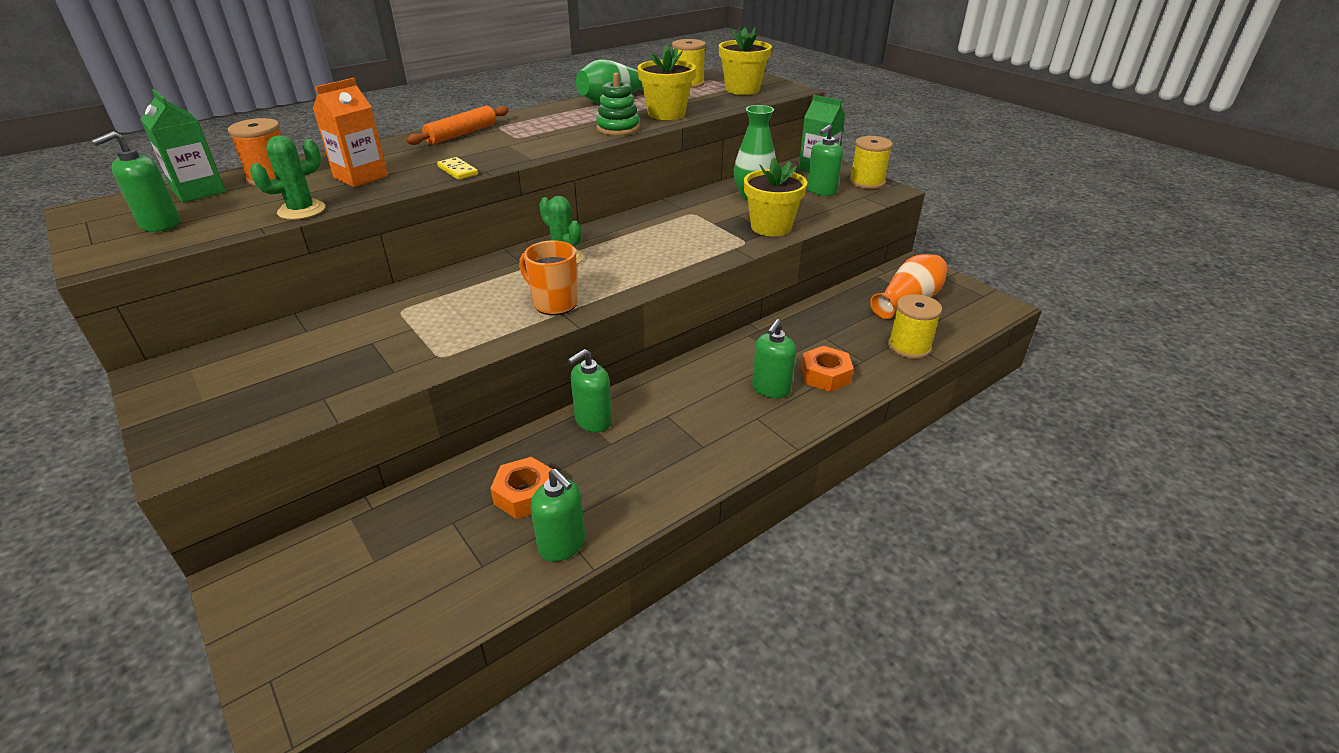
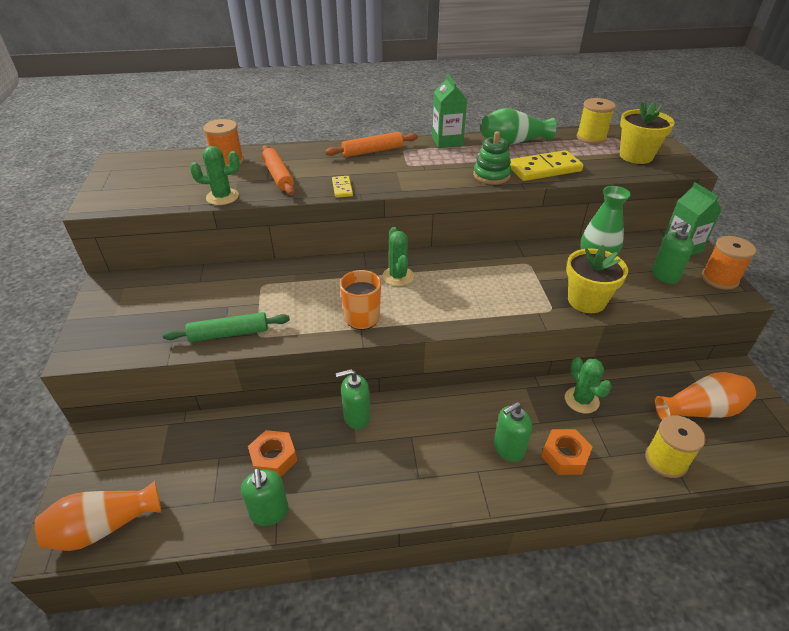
camera: 30 degrees right, 5 degrees up
green soap dispenser [91,131,180,232] -> none
green carton [140,89,226,203] -> green carton moved to [432,74,467,148]
orange carton [313,78,388,187] -> orange rolling pin [262,145,295,195]
yellow flower pot [638,45,696,120] -> yellow domino [510,150,583,181]
yellow spool [850,136,893,189] -> orange spool [702,236,756,290]
none -> orange vase [35,481,161,551]
none -> green rolling pin [162,312,290,342]
none -> green cactus [565,357,612,413]

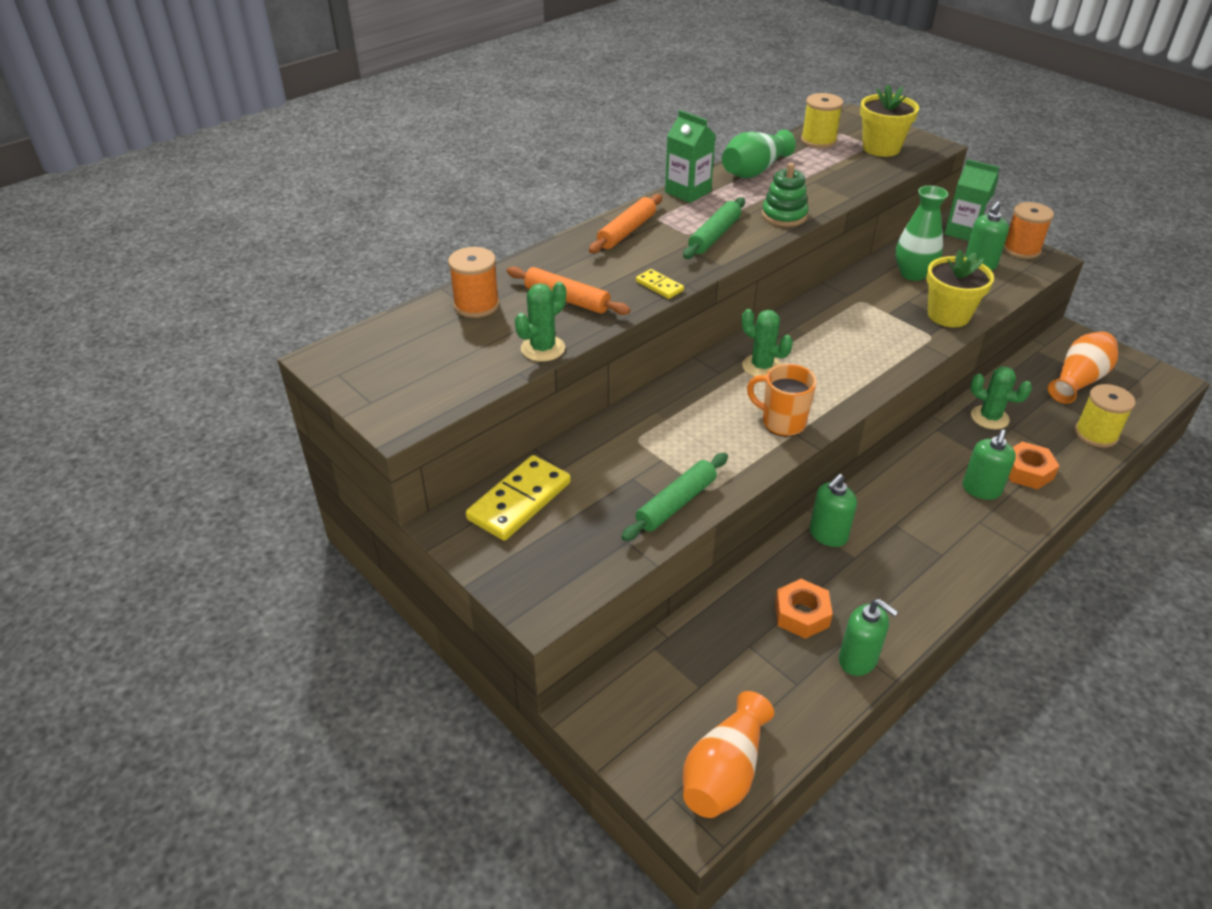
camera: 35 degrees left, 0 degrees up
yellow domino [510,150,583,181] -> yellow domino moved to [466,455,571,541]
none -> green rolling pin [683,197,745,259]

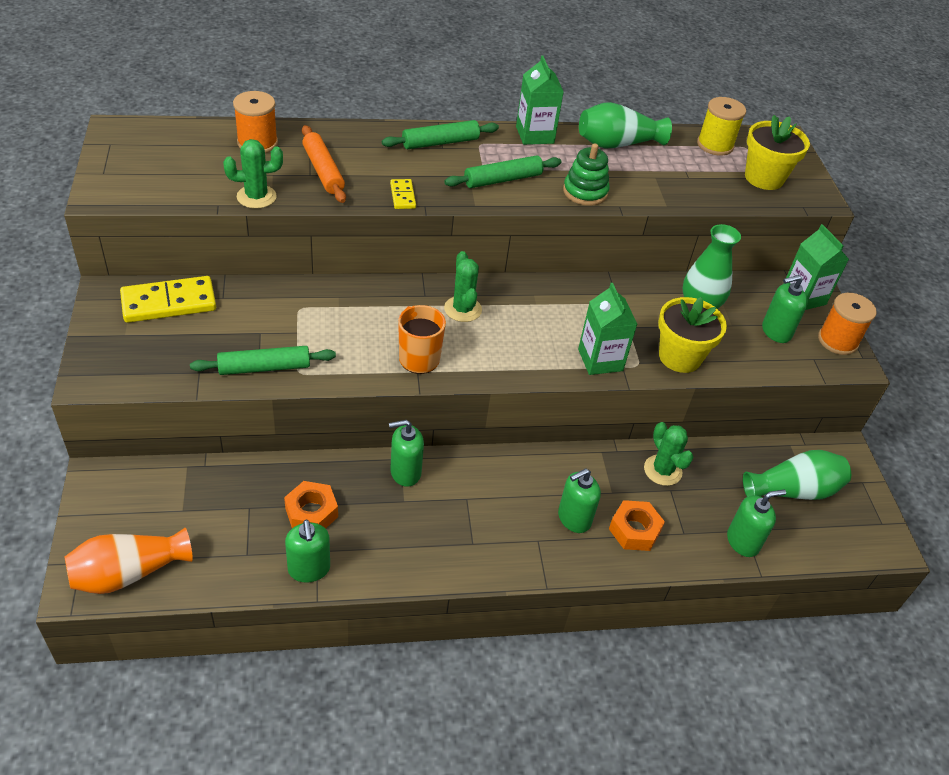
camera: 30 degrees right, 5 degrees up
orange rolling pin [589,194,662,253] -> green rolling pin [382,120,499,149]
orange vase [1048,331,1118,404] -> green vase [743,450,851,500]
yellow spool [1075,384,1136,448] -> green soap dispenser [727,489,786,557]
none -> green carton [578,283,637,375]

